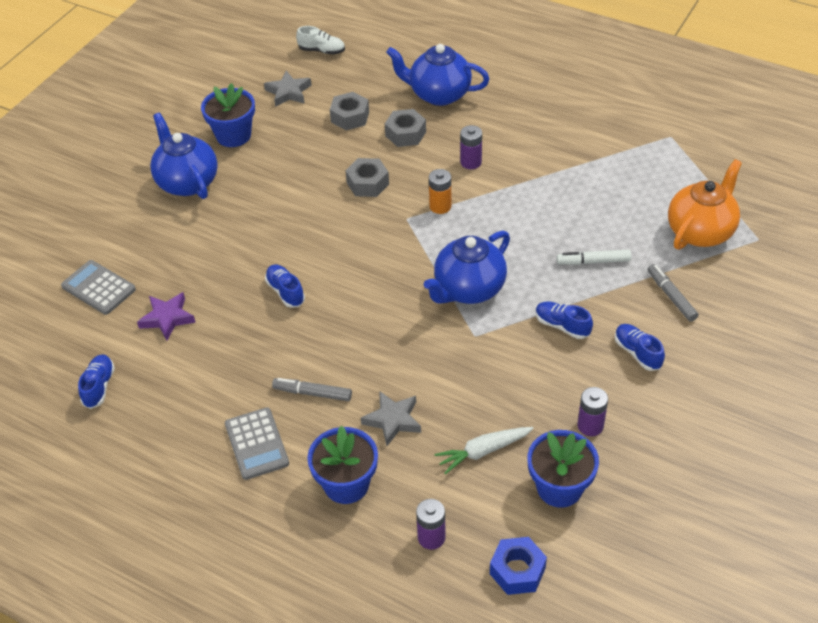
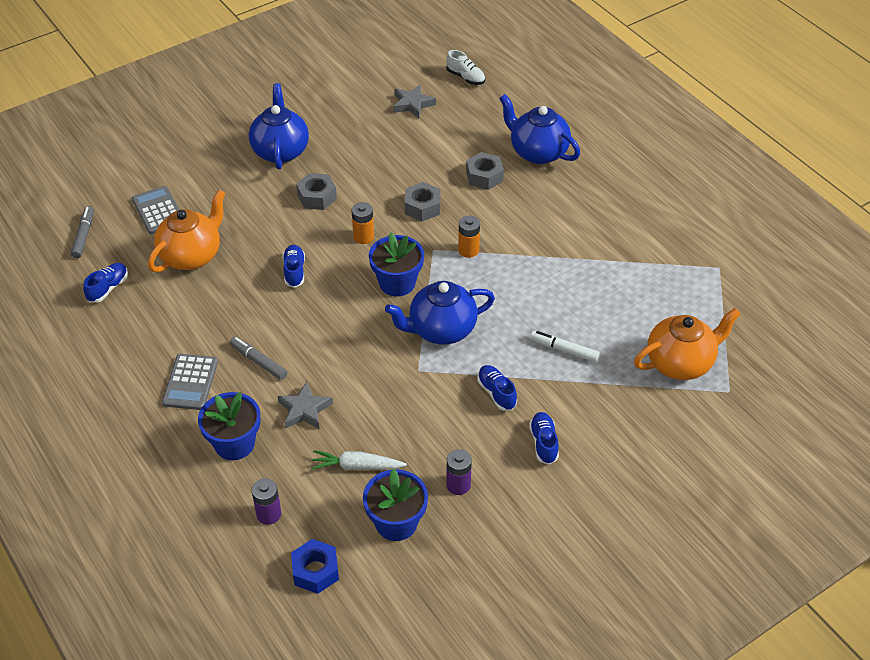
camera: 25 degrees right, 0 degrees up
purple star [137,292,196,340] -> orange teapot [148,190,225,273]
blue flower pot [201,83,255,147] -> blue flower pot moved to [369,232,424,296]
grey nut [330,92,369,130] -> grey nut moved to [296,173,337,210]
purple battery [460,125,482,169] -> none
grey marker [648,264,699,322] -> grey marker moved to [71,206,94,258]
none -> orange battery [352,202,374,244]

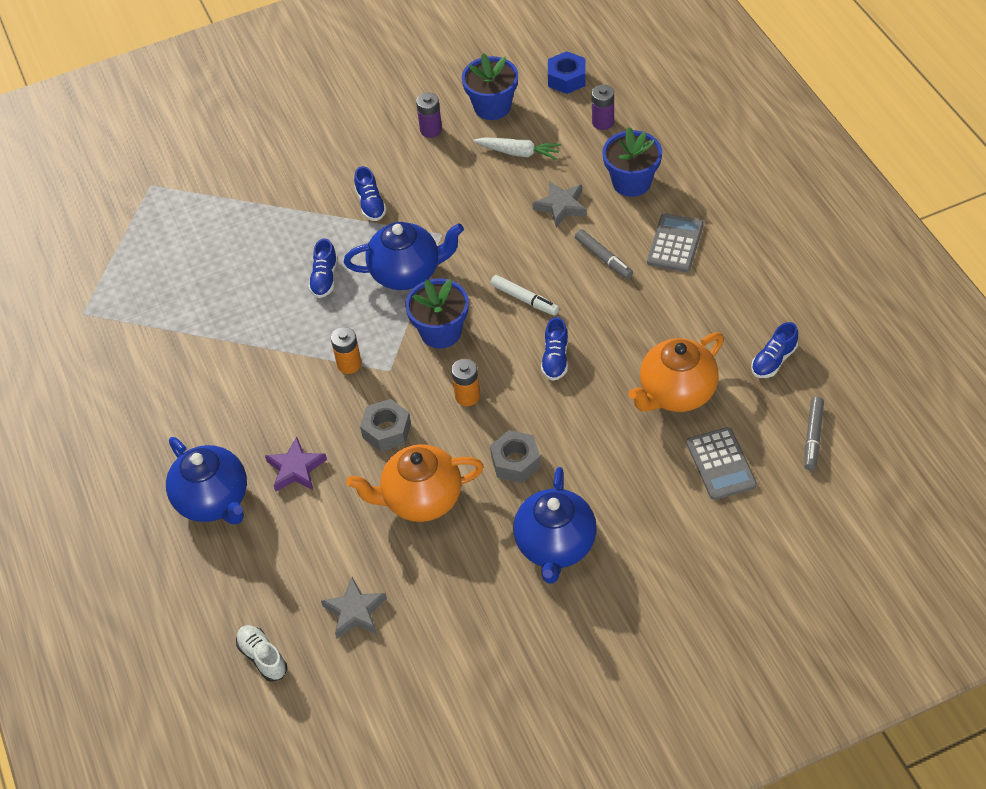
camera: 165 degrees left, 5 degrees up
grey nut [466,152,504,190] -> purple star [265,437,327,492]
blue shoe [529,412,559,464] -> blue shoe moved to [308,238,338,298]
white marker [530,331,600,362] -> white marker moved to [490,275,559,316]
orange teapot [634,308,741,380] -> orange teapot moved to [346,444,484,522]

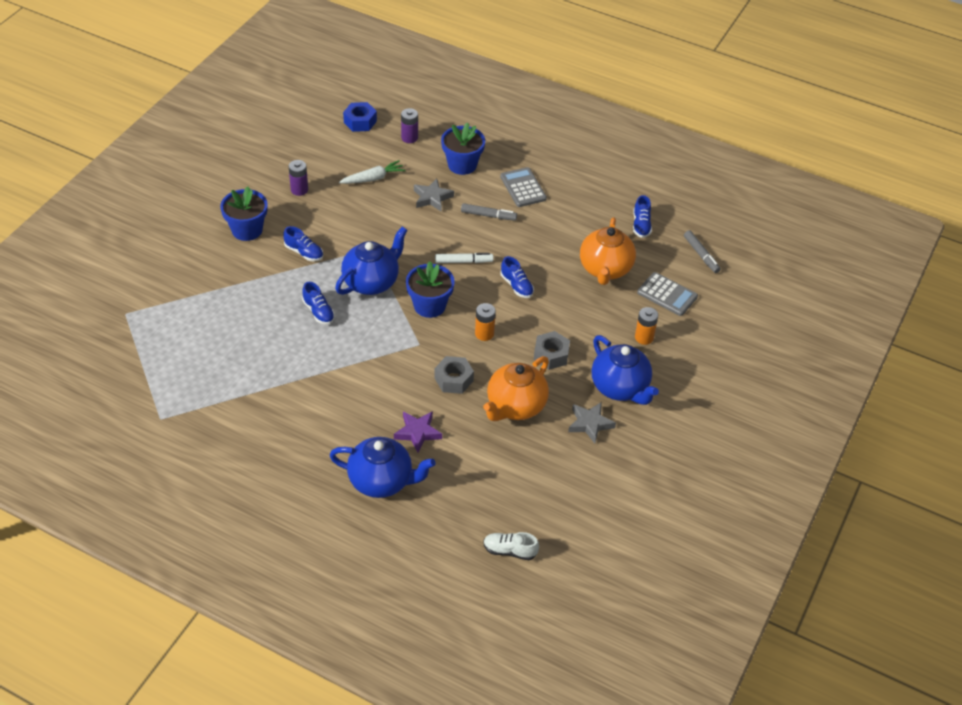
camera: 45 degrees left, 5 degrees down
grey star [321,577,387,639] -> grey star moved to [568,402,616,444]
orange battery [331,327,362,374] -> orange battery moved to [635,307,658,345]
blue flower pot [462,53,518,120] -> blue flower pot moved to [220,187,268,241]

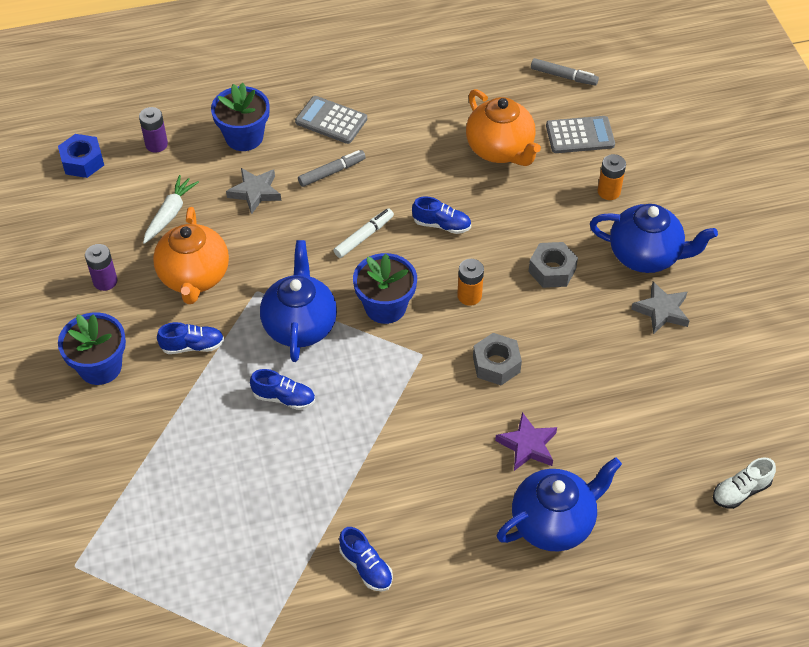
camera: 40 degrees left, 5 degrees up
orange teapot [483,356,549,421] -> orange teapot moved to [153,207,229,304]
blue shoe [633,195,652,238] -> blue shoe moved to [339,527,393,591]

